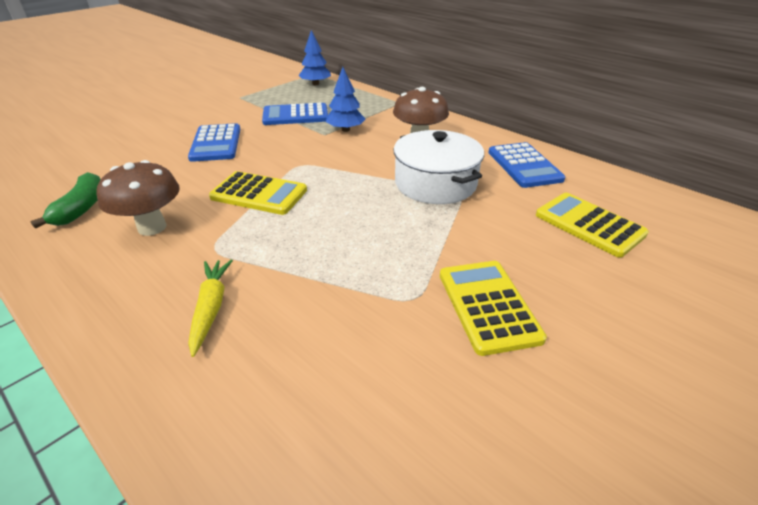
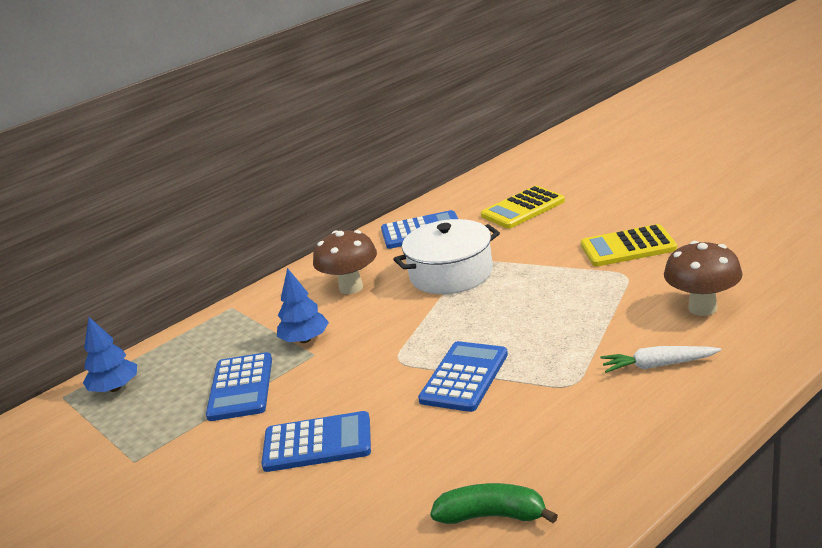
camera: 80 degrees left, 10 degrees down
brown mushroom [97,160,180,236] -> brown mushroom moved to [664,241,743,316]
yellow carrot [188,260,233,357] -> white carrot [601,346,721,373]
yellow calculator [209,171,307,215] -> blue calculator [418,341,508,412]

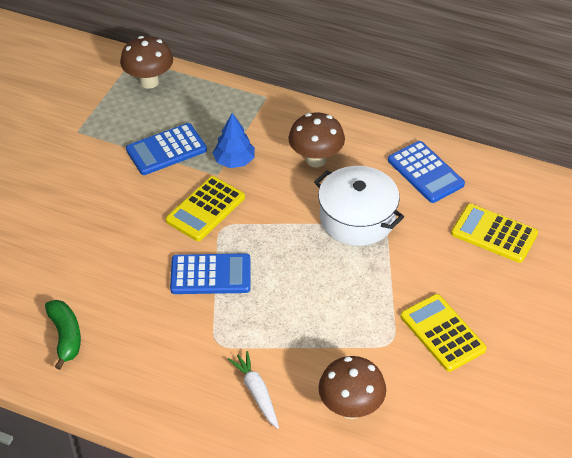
camera: 60 degrees right, 20 degrees up
blue tree [83,317,137,392] -> brown mushroom [120,36,173,89]
blue calculator [261,411,371,472] -> none
none -> yellow calculator [166,176,245,241]

